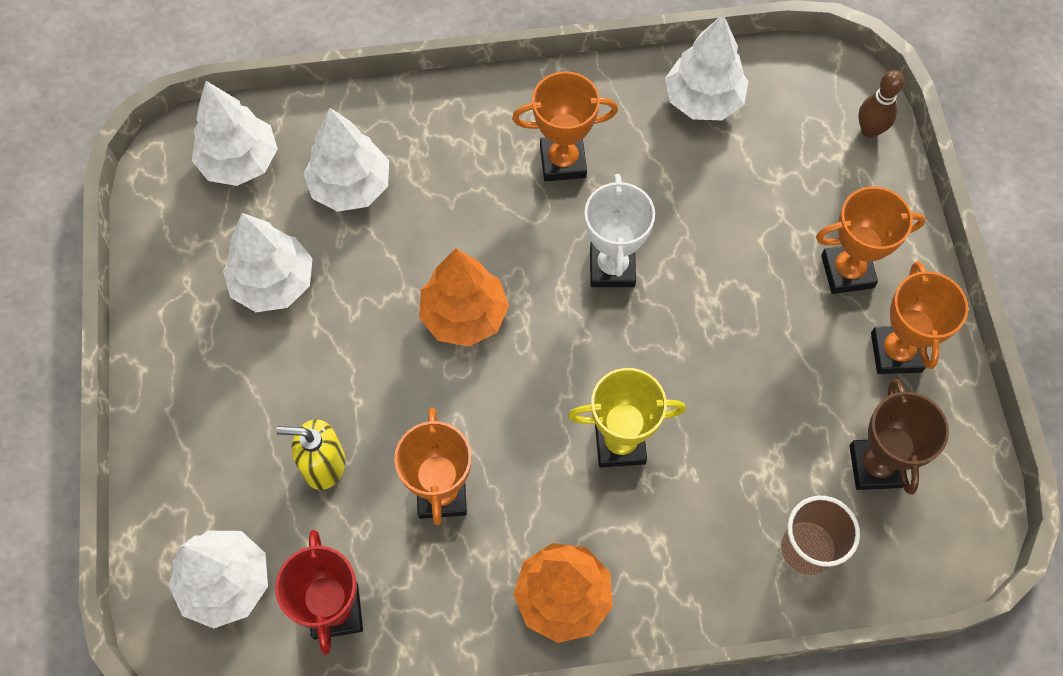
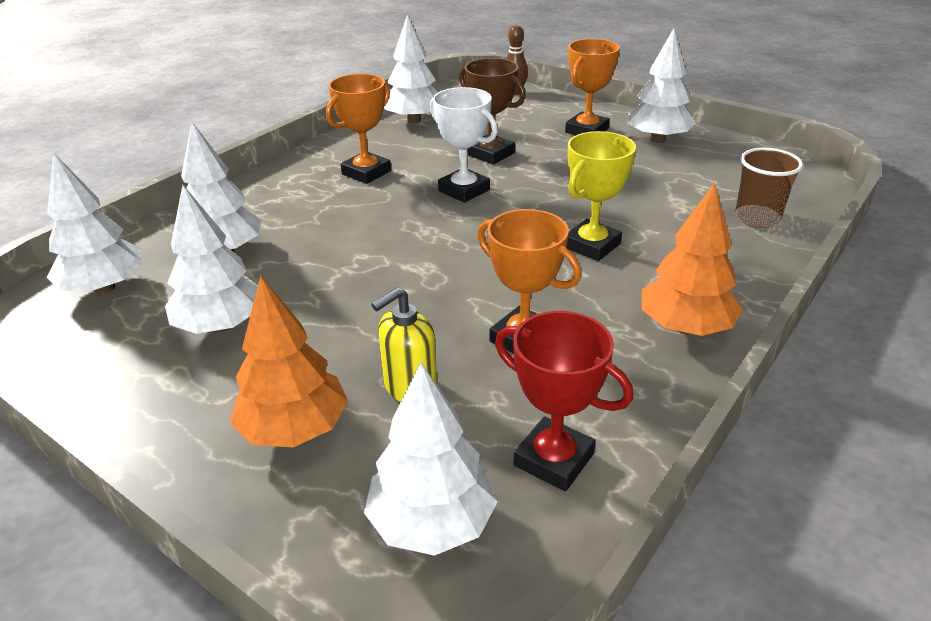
camera: 45 degrees left, 30 degrees down
orange tree [419,248,509,347] -> orange tree moved to [230,275,348,448]
brown trophy [849,379,949,495] -> brown trophy moved to [459,58,526,165]
orange trophy [871,261,968,374] -> white tree [628,28,695,143]

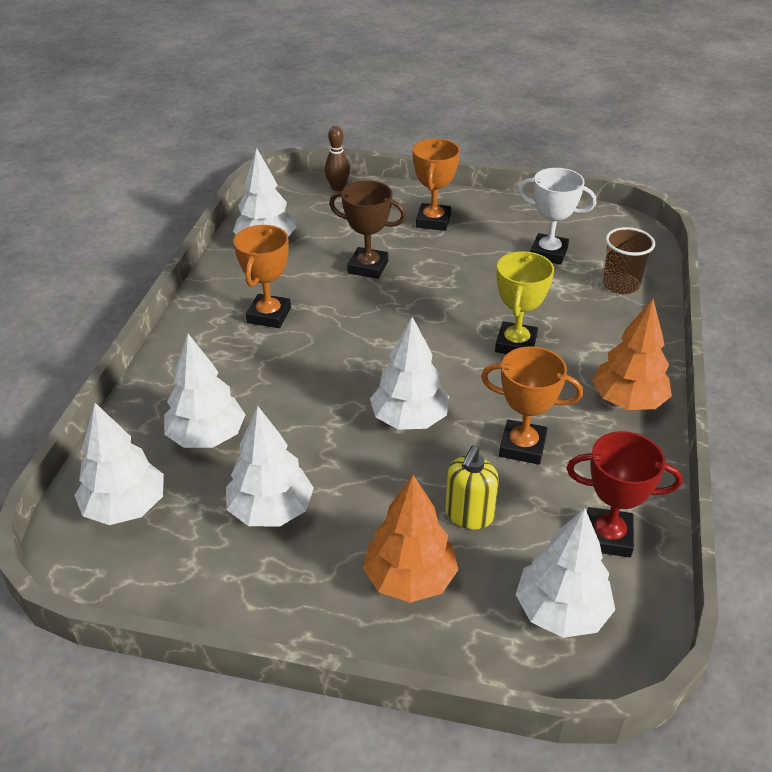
camera: 25 degrees left, 5 degrees up
white trophy [430,87,498,203] -> white trophy moved to [518,168,596,265]
white tree [628,28,695,143] -> white tree moved to [370,317,449,430]

